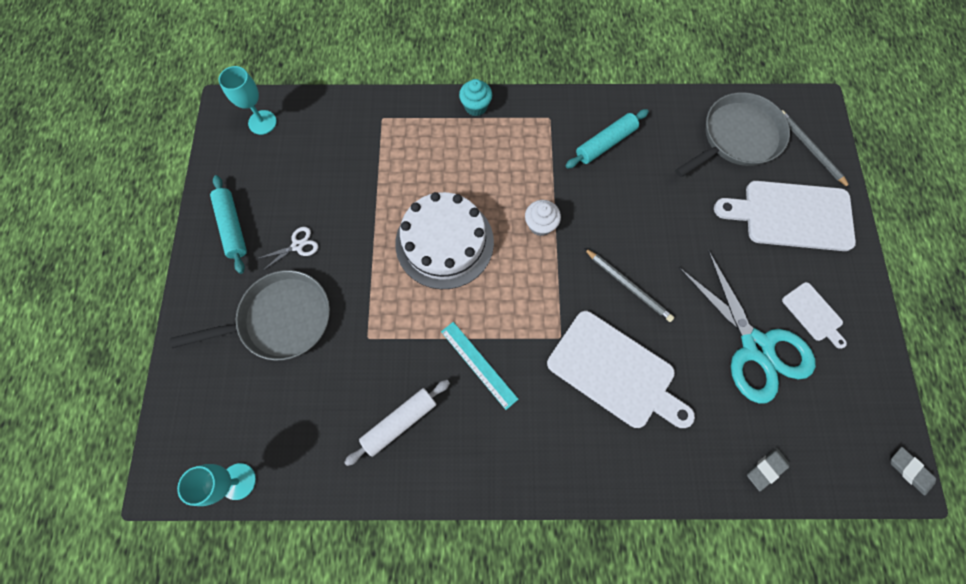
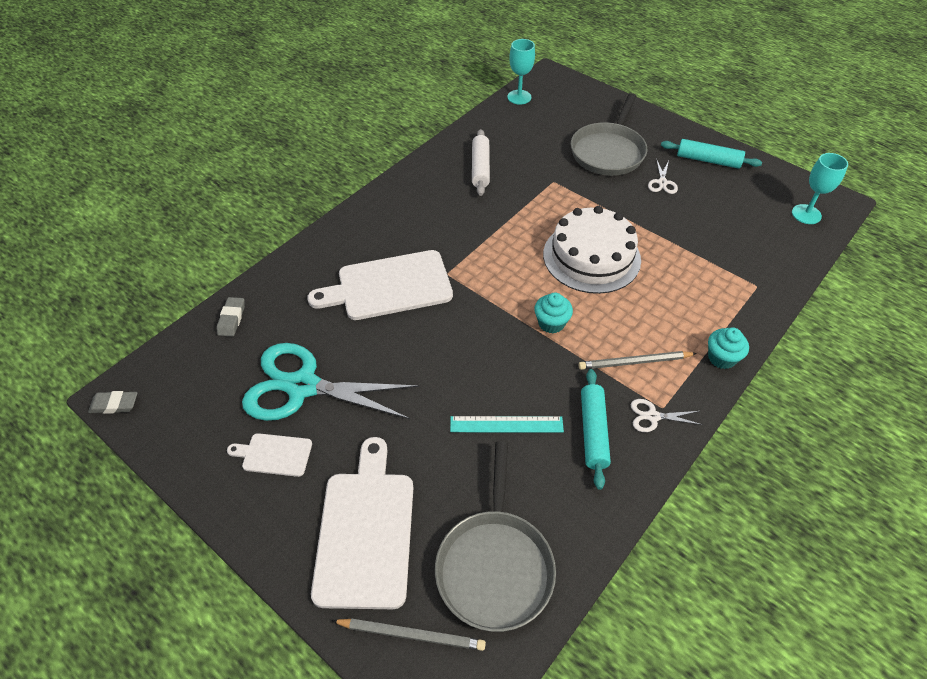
camera: 130 degrees right, 20 degrees down
turquoise ruler [441,322,518,410] -> turquoise ruler moved to [450,416,564,433]
white cupcake [525,200,561,236] -> turquoise cupcake [534,293,573,334]
grey pencil [584,248,675,322] -> grey pencil moved to [579,351,697,370]
white cutting board [714,181,856,251] -> white cutting board turned 45 degrees counterclockwise [311,437,413,609]
none -> white scissors [631,399,703,432]

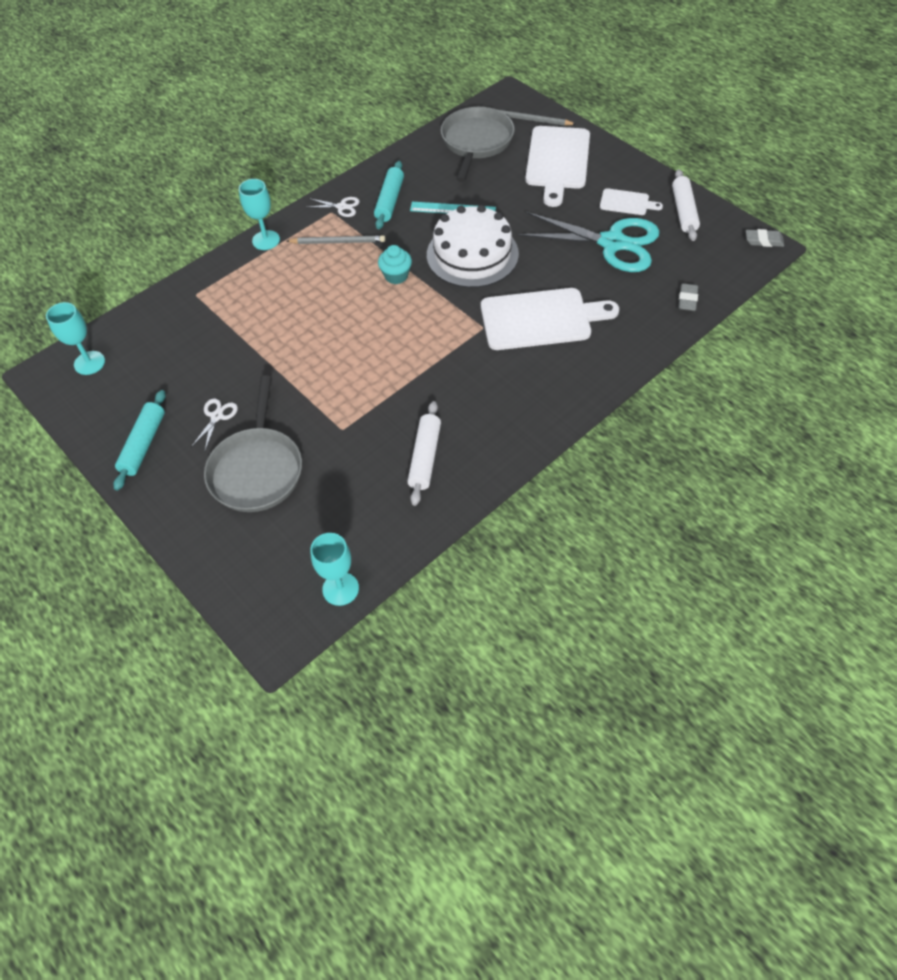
camera: 170 degrees left, 5 degrees up
white cake [543,206,641,294] -> white cake moved to [427,205,519,288]
grey pan [571,93,647,176] -> grey pan turned 150 degrees clockwise [204,375,302,512]
turquoise rolling pin [661,139,762,169] -> turquoise rolling pin turned 75 degrees clockwise [113,390,166,491]
turquoise cupcake [708,327,749,369] -> turquoise goblet [239,179,280,250]
none -> white rolling pin [672,169,700,241]

